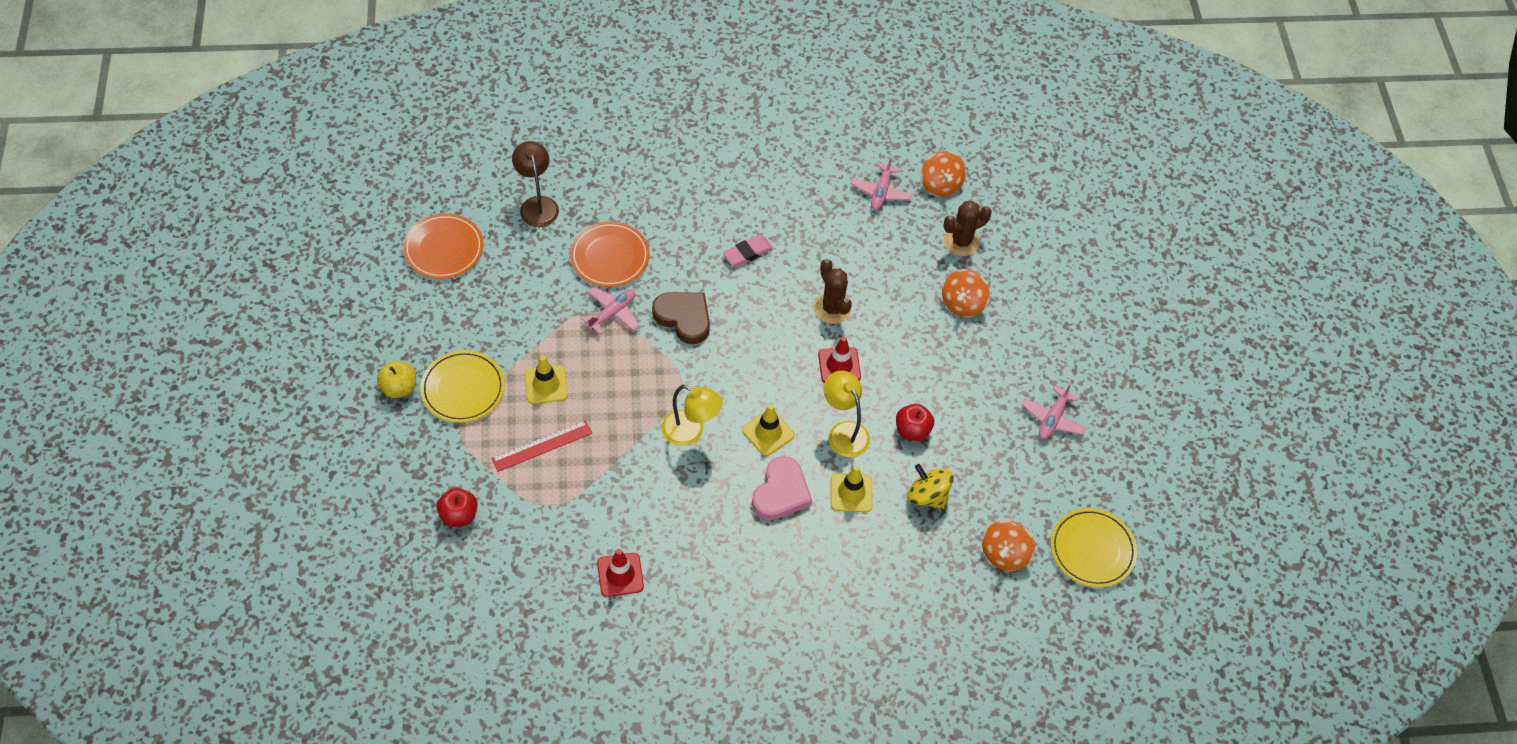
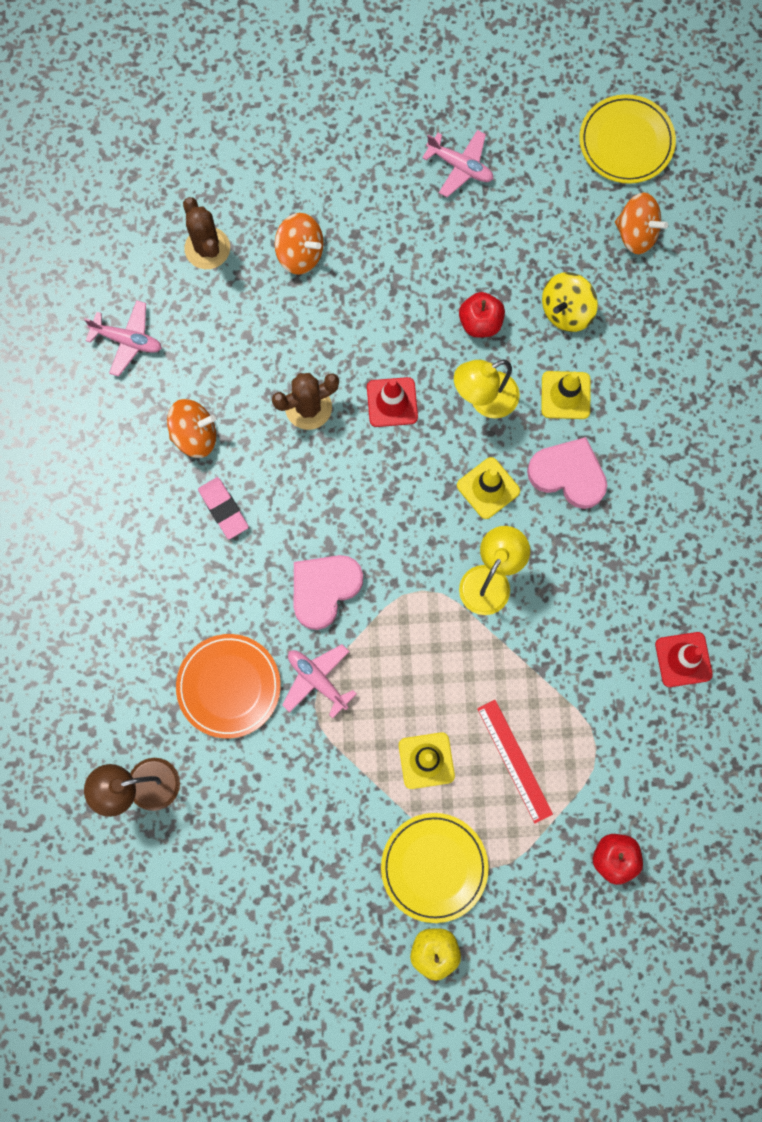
camera: 85 degrees left, 20 degrees up
orange plate [403,213,484,279] -> none
brown heart [652,292,710,344] -> pink heart [294,555,363,630]
orange spinning top [921,151,966,197] -> orange spinning top moved to [167,399,216,458]

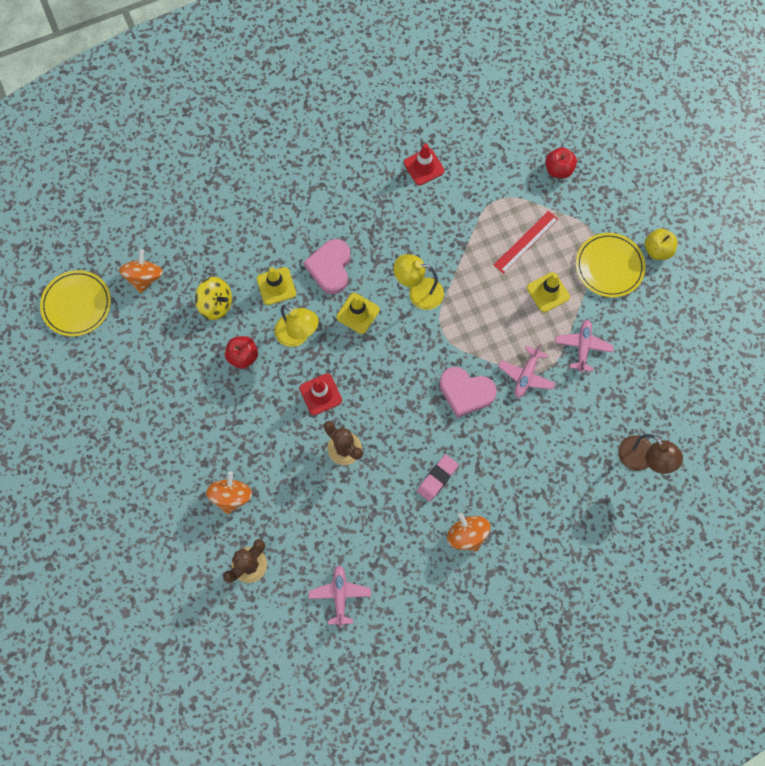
camera: 110 degrees left, 5 degrees down
orange spinning top [167,399,216,458] -> orange spinning top moved to [447,513,491,552]
orange plate [176,634,281,739] -> none
pink plane [422,130,493,197] -> pink plane moved to [555,320,614,373]

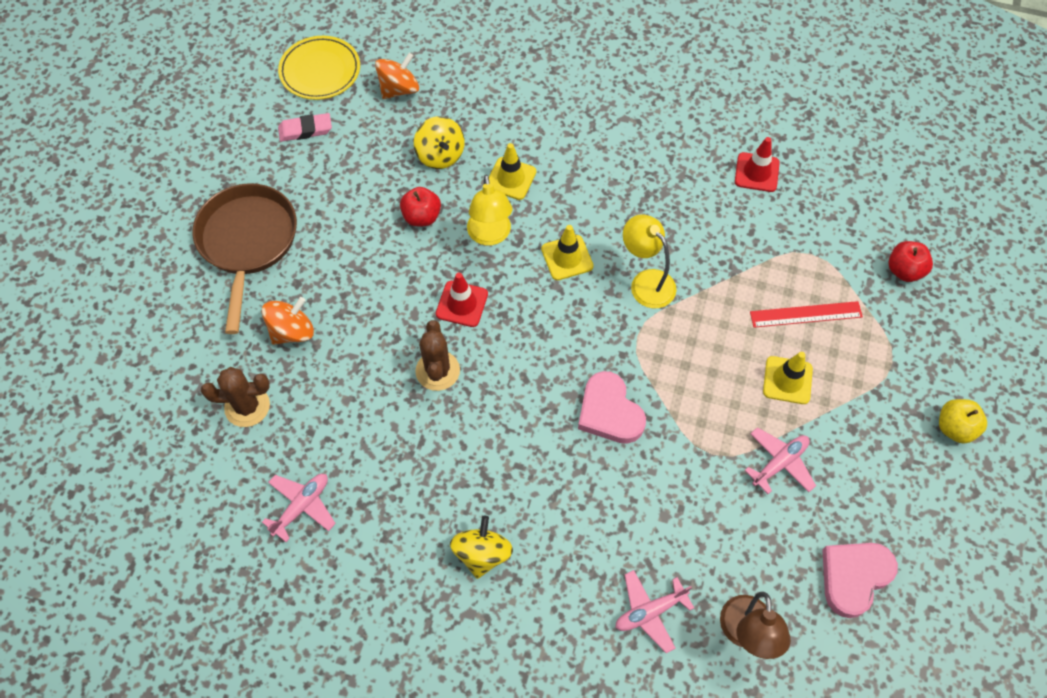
camera: 40 degrees right, 10 degrees down
pink heart [304,239,351,294] -> pink heart moved to [822,543,898,618]
pink eraser [417,454,459,502] -> pink eraser moved to [278,113,332,142]
orange spinning top [447,513,491,552] -> yellow spinning top [450,516,513,579]
pink plane [498,344,555,398] -> pink plane moved to [615,570,694,653]
yellow plate [576,233,646,297] -> none
none -> brown pan [192,183,297,334]

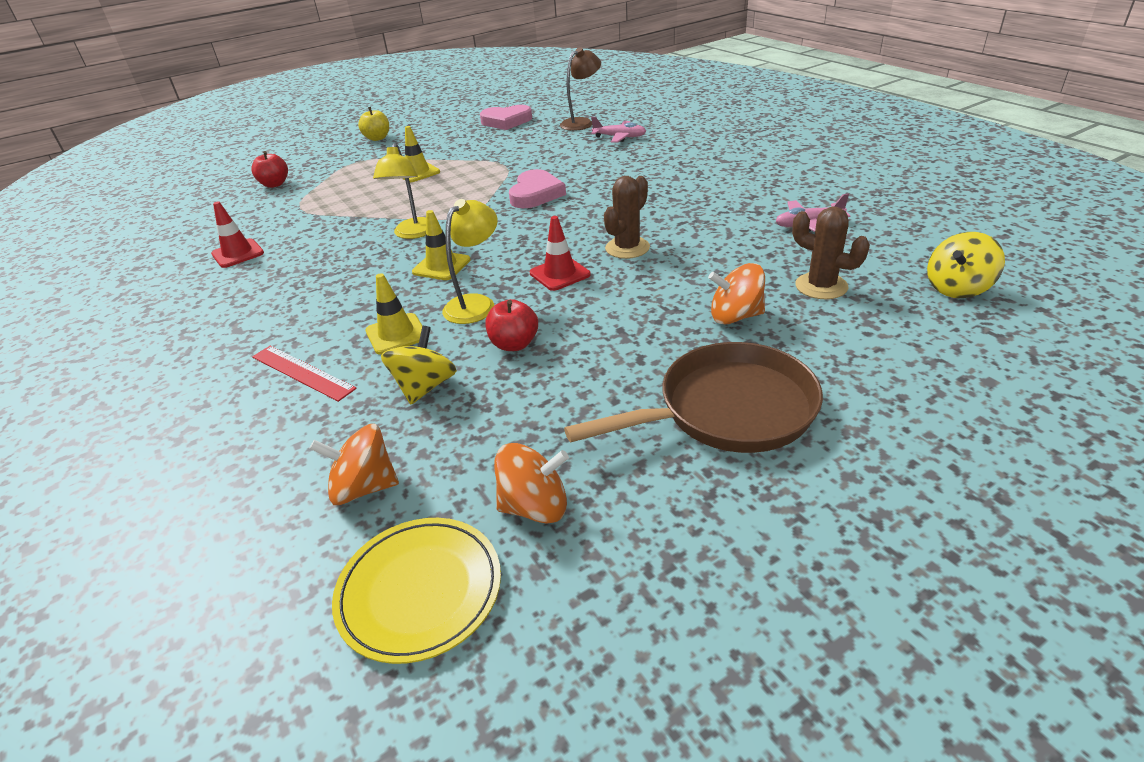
camera: 135 degrees left, 25 degrees down
brown pan [192,183,297,334] -> brown pan turned 150 degrees counterclockwise [564,342,823,453]
pink eraser [278,113,332,142] -> orange spinning top [494,443,569,524]
yellow spinning top [450,516,513,579] -> yellow spinning top moved to [927,232,1005,298]
pink plane [744,427,816,494] -> none
red ruler [750,301,863,328] -> red ruler moved to [252,346,356,402]

